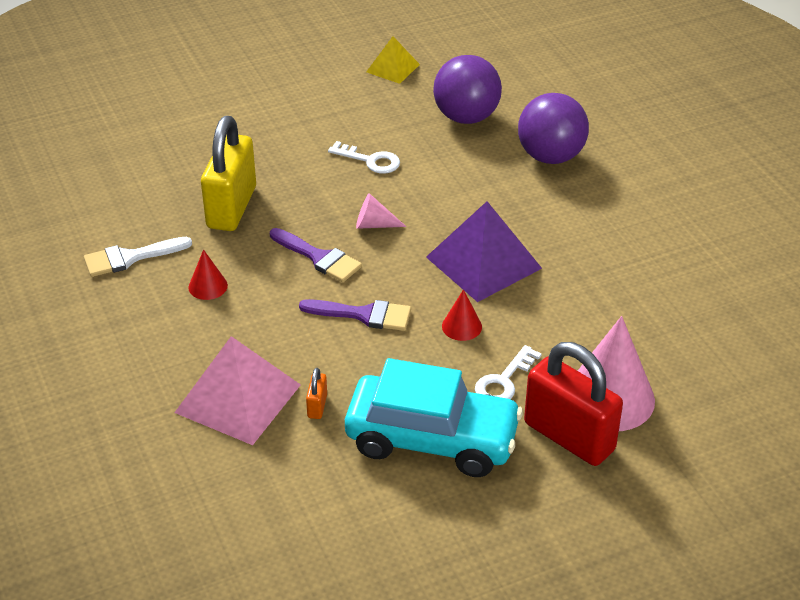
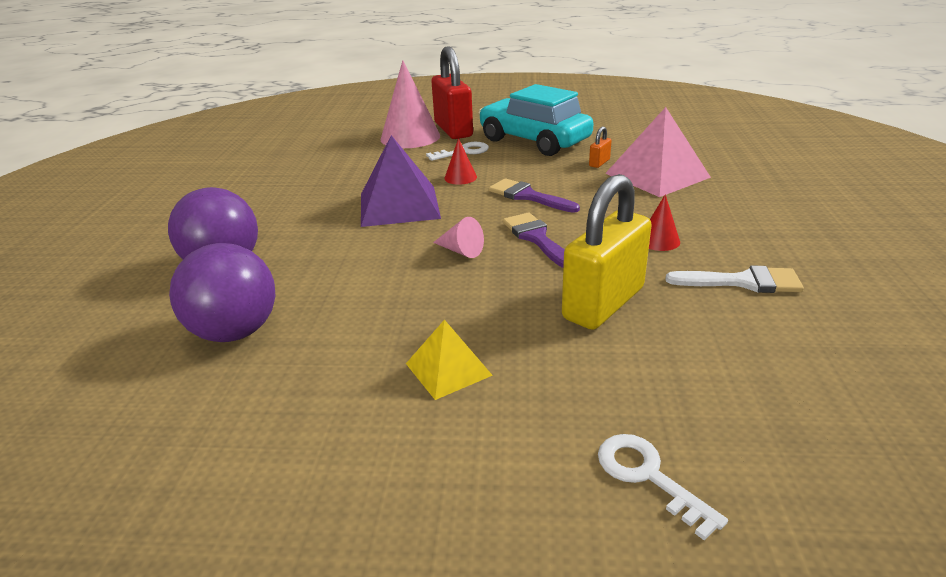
camera: 150 degrees left, 10 degrees down
white key [328,141,400,174] -> white key moved to [598,434,728,541]
yellow pyramid [366,37,420,84] -> yellow pyramid moved to [406,319,493,400]

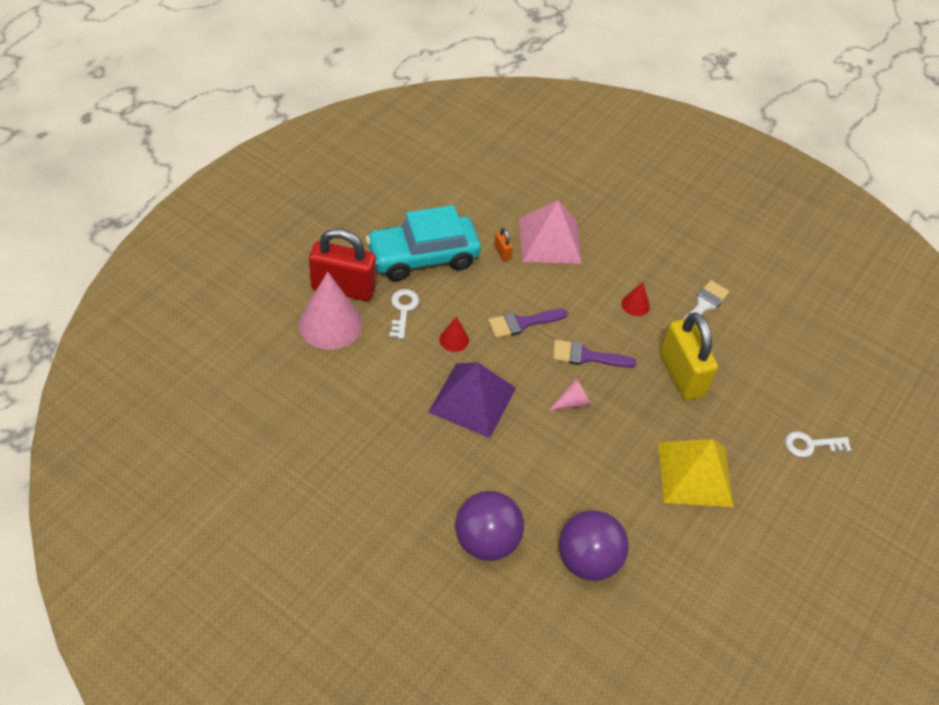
camera: 65 degrees left, 20 degrees up
yellow pyramid [406,319,493,400] -> yellow pyramid [658,439,734,507], size x1.78

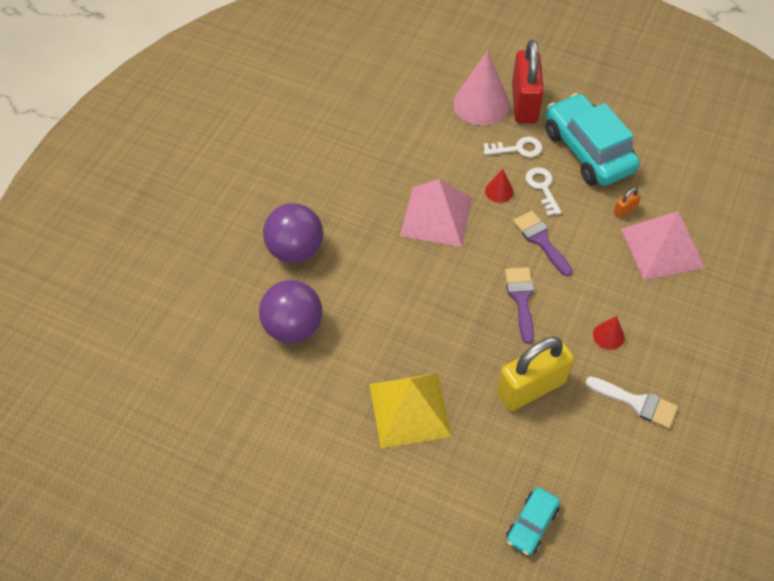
camera: 85 degrees right, 5 degrees up
purple pyramid [428,362,516,438] -> pink pyramid [400,179,473,247]
pink cone [549,378,591,410] -> none
white key [785,431,851,457] -> white key moved to [526,167,561,216]
none -> turquoise car [506,487,560,555]

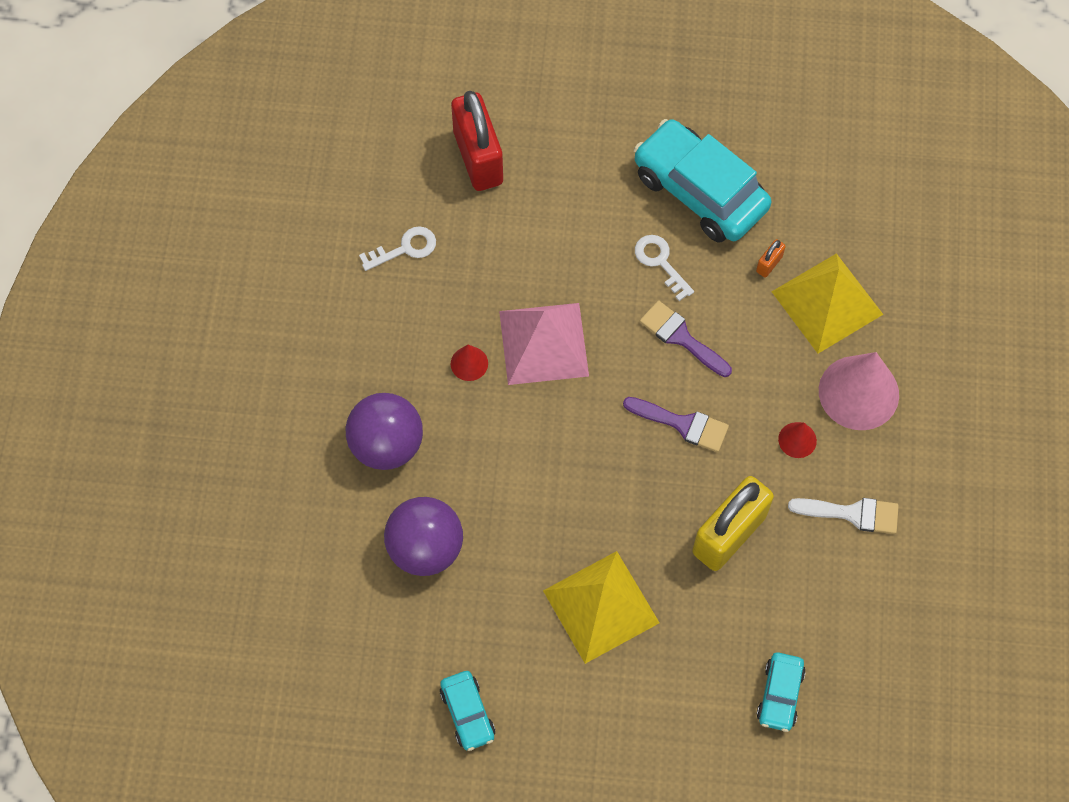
camera: 20 degrees left, 10 degrees up
pink cone [453,51,510,125] -> pink cone moved to [819,352,899,430]
white key [484,137,542,157] -> white key moved to [359,226,436,271]
red cone [485,169,513,203] -> red cone moved to [451,345,488,381]
purple brush [505,267,534,344] -> purple brush turned 135 degrees clockwise [623,397,729,452]
red padlock [512,40,544,123] -> red padlock moved to [451,91,503,191]
pink pyramid [621,211,705,280] -> yellow pyramid [771,253,884,353]
none -> turquoise car [440,671,495,751]

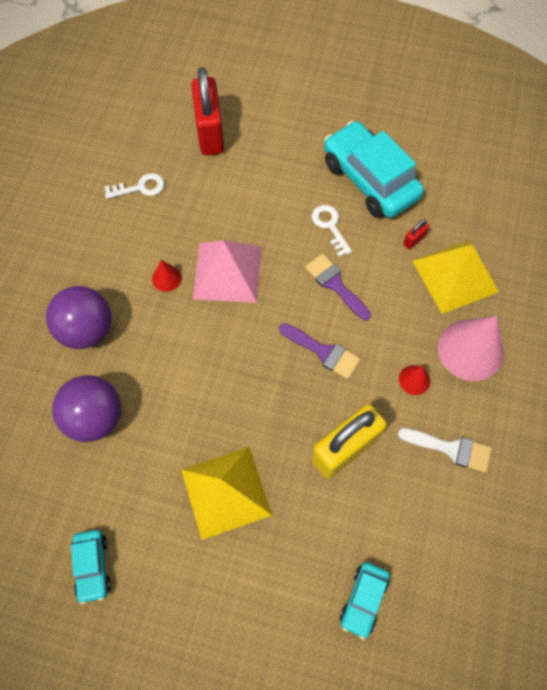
camera: 10 degrees right, 0 degrees up
orange padlock [756,239,786,277] -> red padlock [403,219,430,250]

